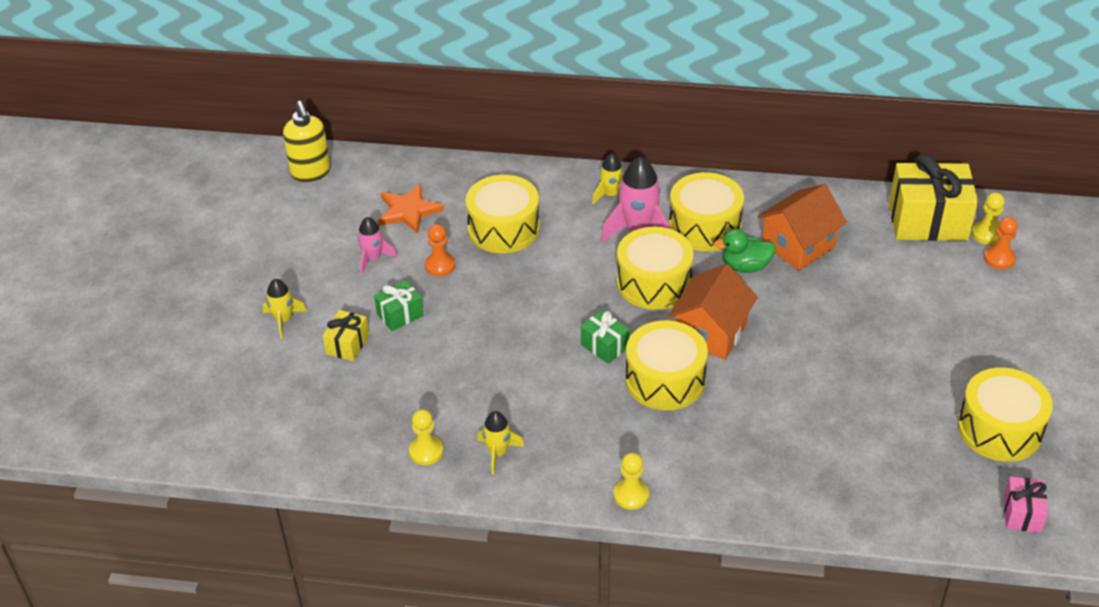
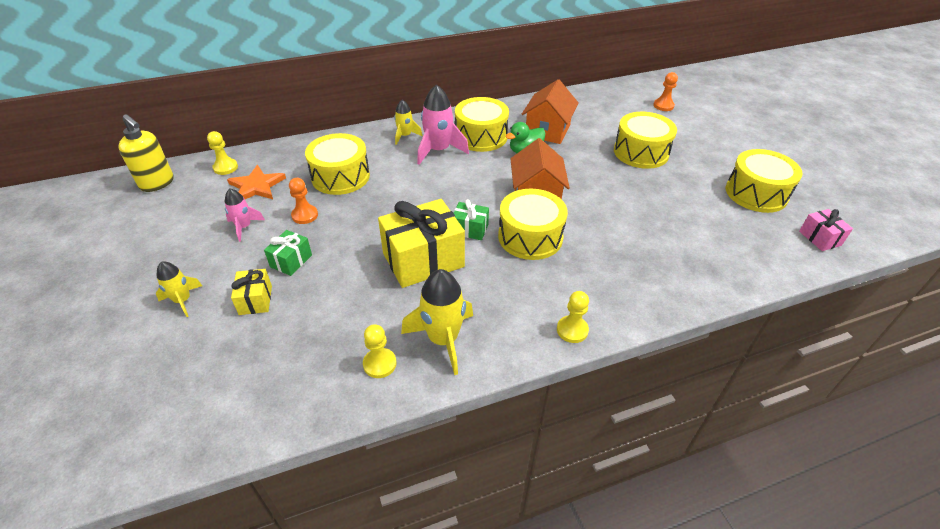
camera: 30 degrees left, 0 degrees up
yellow rocket [477,411,524,475] -> yellow rocket [401,269,473,375], size x1.71
yellow drum [617,227,694,310] -> yellow drum moved to [614,112,677,169]
yellow gift [889,154,978,241] -> yellow gift moved to [378,199,465,288]
yellow pawn [971,192,1005,245] -> yellow pawn moved to [207,131,238,175]

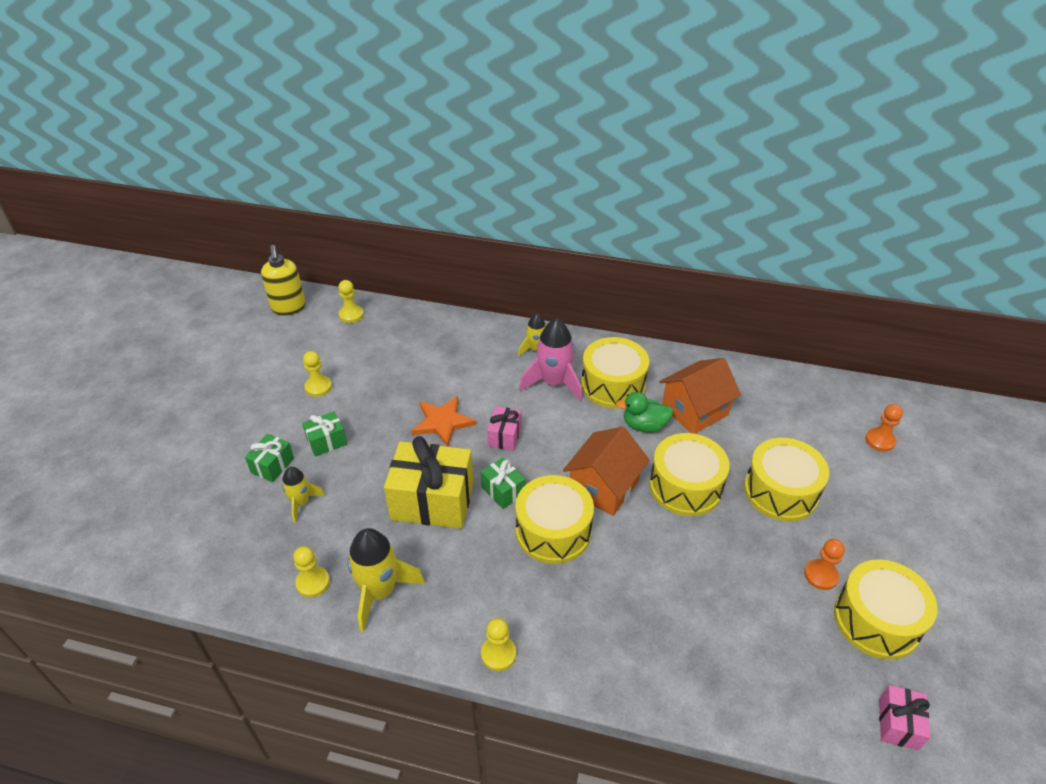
camera: 35 degrees right, 0 degrees up
yellow rocket [156,261,202,317] -> yellow rocket moved to [282,467,325,523]
pink rocket [225,188,265,242] -> yellow pawn [303,351,332,397]
orange star [227,165,286,199] -> orange star moved to [412,396,476,447]
yellow gift [231,269,272,315] -> green gift [245,434,294,482]
orange pawn [289,178,318,224] -> orange pawn moved to [804,539,845,590]
yellow drum [305,133,370,195] -> yellow drum moved to [649,433,730,516]
none -> pink gift [487,406,521,451]

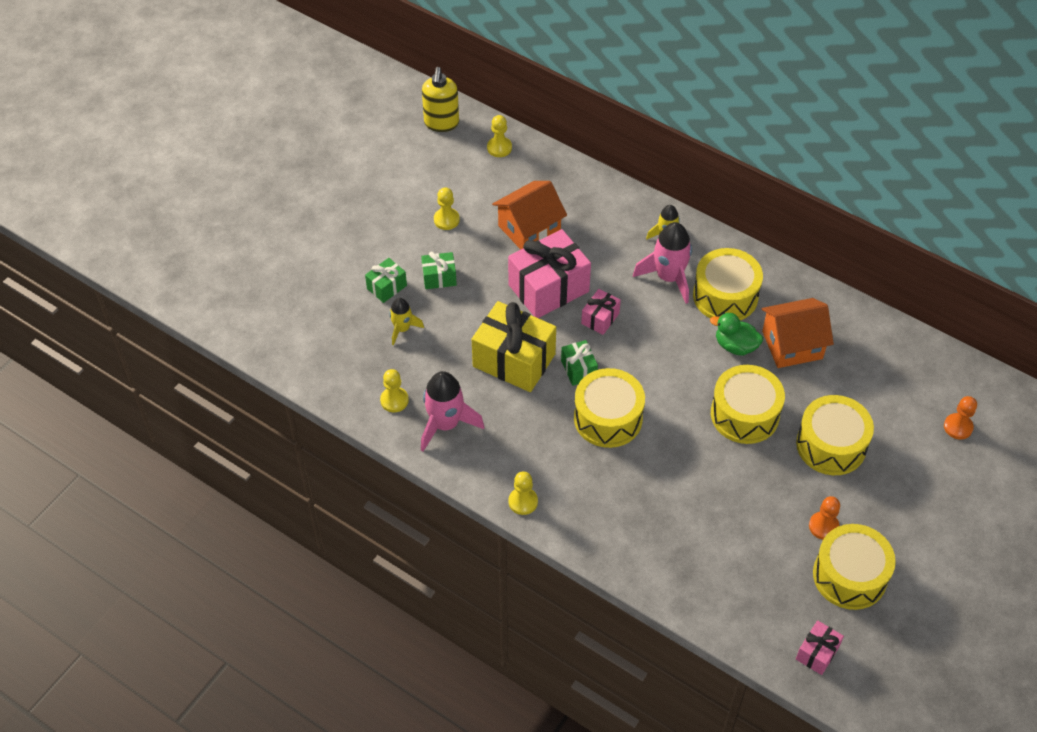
camera: 20 degrees right, 10 degrees up
yellow rocket [347,528,425,632] -> pink rocket [421,371,484,452]
orange star [412,396,476,447] -> pink gift [508,229,591,318]
orange house [563,427,650,516] -> orange house moved to [492,181,567,250]

